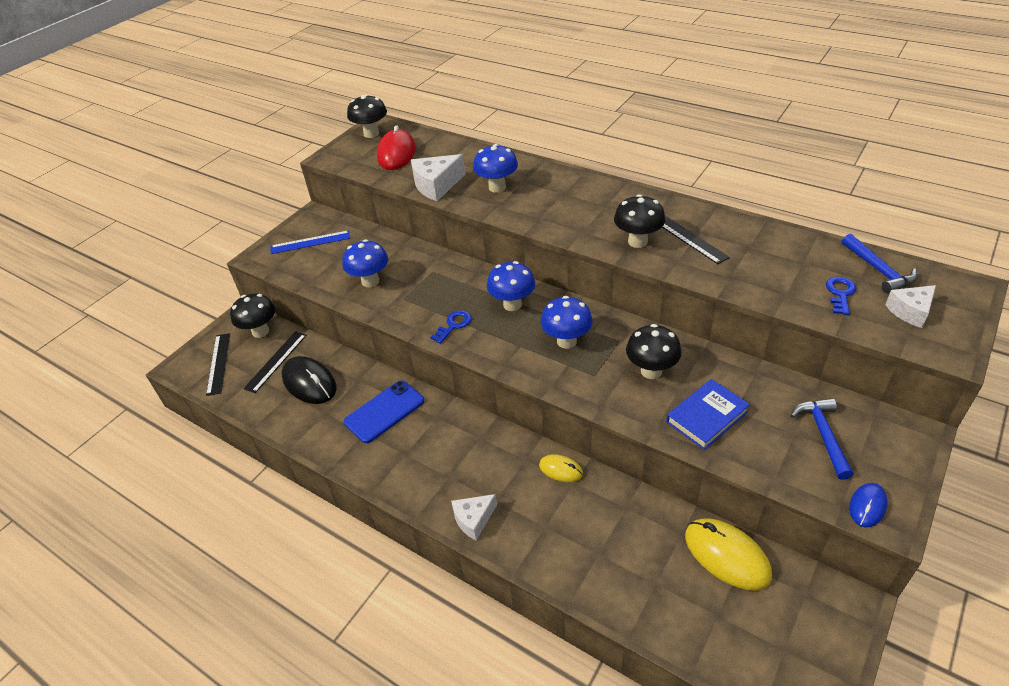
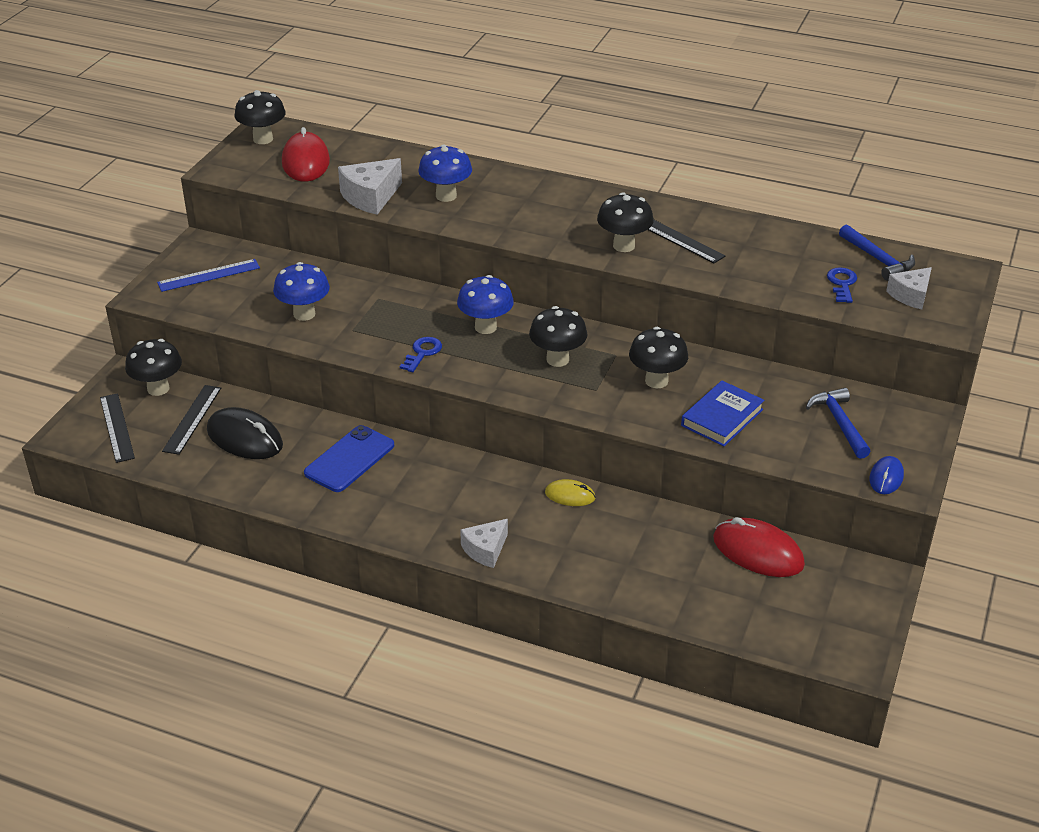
camera: 15 degrees left, 5 degrees down
blue mushroom [541,296,593,349] -> black mushroom [529,306,588,367]
yellow mouse [685,518,772,591] -> red mouse [713,517,805,577]

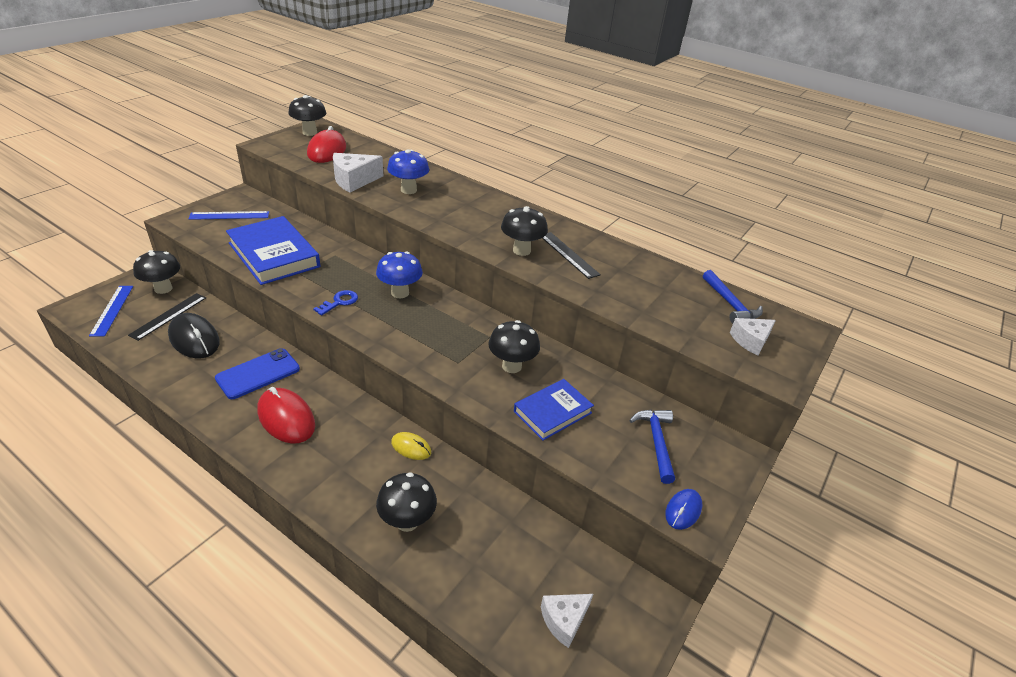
camera: 10 degrees right, 0 degrees up
black ruler [100,393,135,463] -> blue ruler [89,286,133,337]
blue mushroom [273,262,330,321] -> blue book [226,216,320,285]
white cheese [460,519,508,568] -> white cheese moved to [541,594,593,648]
black mushroom [529,306,588,367] -> black mushroom moved to [376,472,437,532]
red mouse [713,517,805,577] -> red mouse moved to [257,387,315,444]
blue key [827,267,857,303] -> none

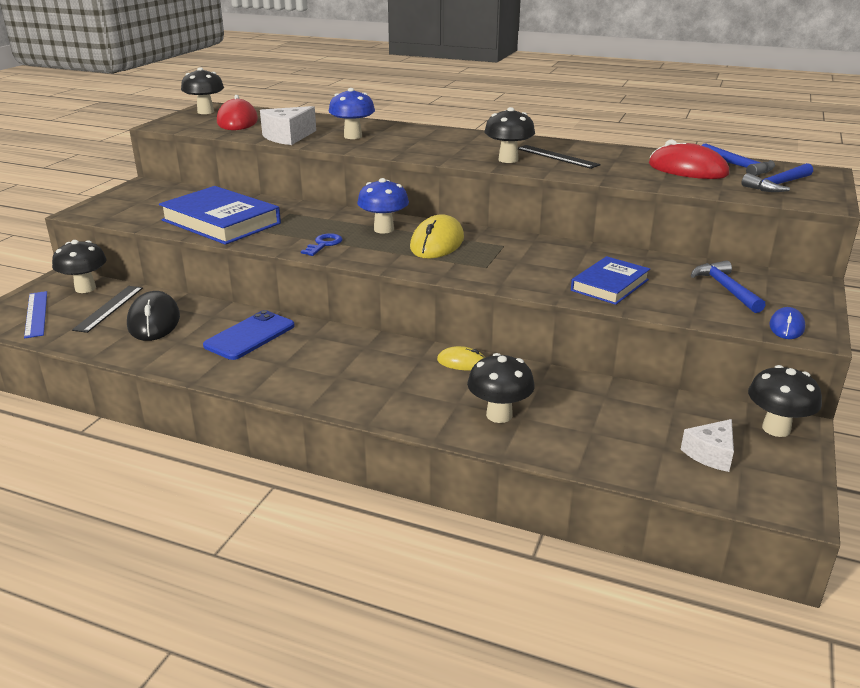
camera: 10 degrees left, 10 degrees down
black mouse [168,313,220,358] -> black mouse turned 45 degrees clockwise [127,291,180,341]
blue ruler [189,211,269,220] -> none
red mouse [257,387,315,444] -> red mouse moved to [649,140,729,179]
black mushroom [488,320,540,373] -> black mushroom moved to [748,365,822,437]
white cheese [730,318,776,356] -> blue hammer [741,163,813,192]
none -> yellow mouse [410,214,464,259]

